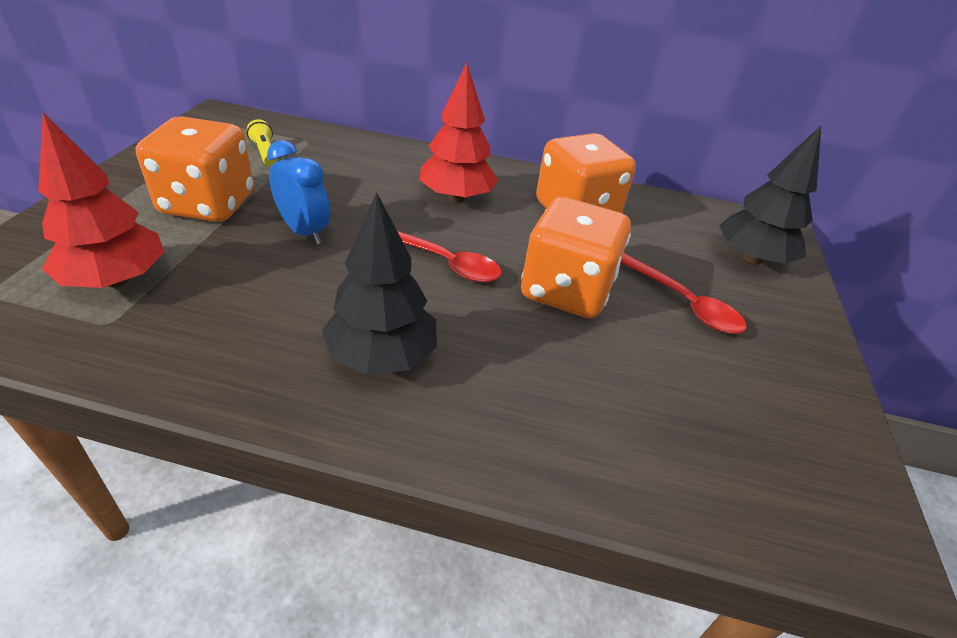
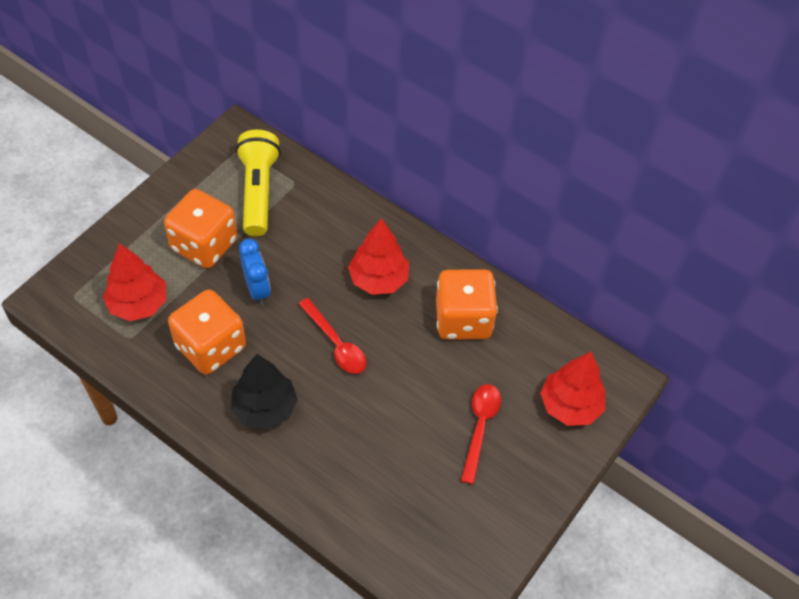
camera: 25 degrees right, 15 degrees up
yellow flashlight [247,119,277,166] -> yellow flashlight [236,130,281,236], size x2.30
orange dice [521,197,631,318] -> orange dice moved to [168,290,246,375]
red spoon [620,253,747,334] -> red spoon turned 150 degrees counterclockwise [461,384,501,484]
black tree [719,126,821,264] -> red tree [540,352,605,426]

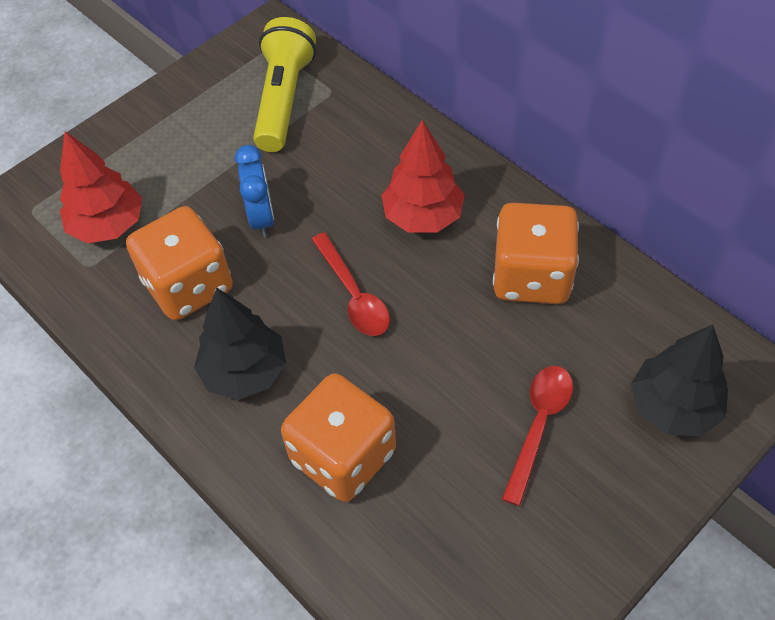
camera: 15 degrees right, 0 degrees up
orange dice [164,189,237,268] -> orange dice moved to [281,374,396,502]
red tree [540,352,605,426] -> black tree [631,324,728,436]

